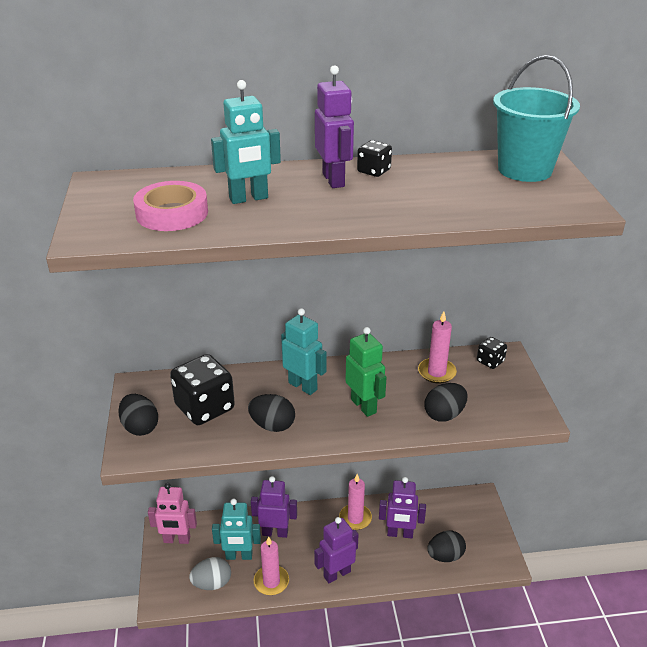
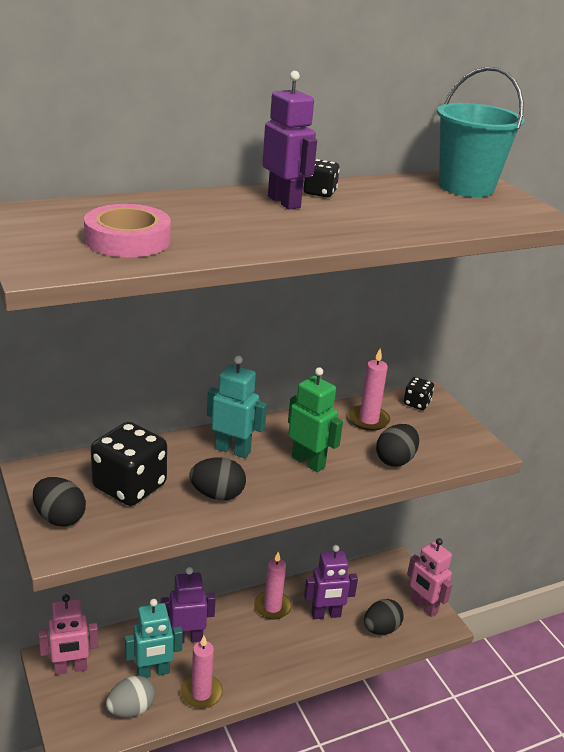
camera: 20 degrees left, 5 degrees down
turquoise robot [211,80,281,204] -> none
purple robot [314,517,359,583] -> none
none -> pink robot [407,538,453,617]

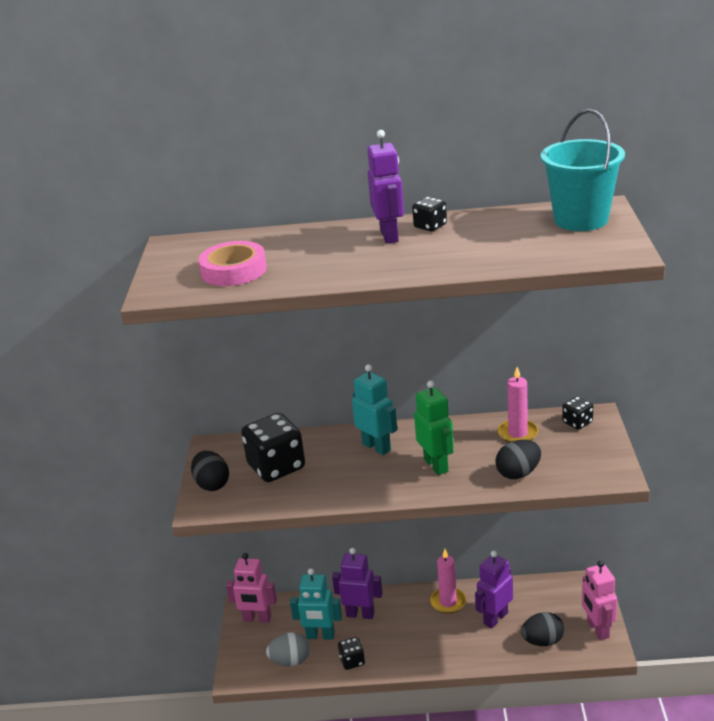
camera: 30 degrees right, 0 degrees up
pink candle [180,636,223,709] -> black dice [338,637,365,670]
black egg [189,457,246,500] -> none
purple robot [304,545,358,619] -> purple robot turned 120 degrees clockwise [475,551,513,629]

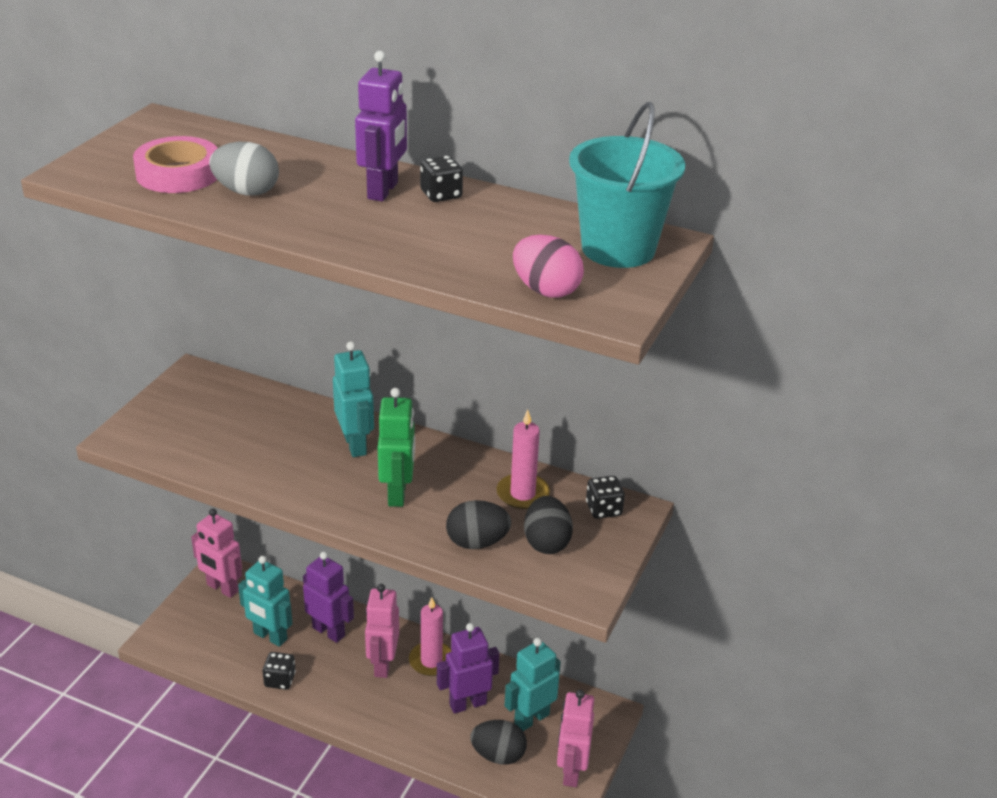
camera: 20 degrees right, 5 degrees up
black egg [191,451,229,491] -> black egg moved to [524,496,573,554]
black dice [241,413,305,482] -> none
grey egg [266,632,310,666] -> grey egg moved to [209,142,279,196]
none -> pink robot [365,584,399,678]
none -> turquoise robot [505,638,561,731]
none -> pink egg [513,235,584,298]

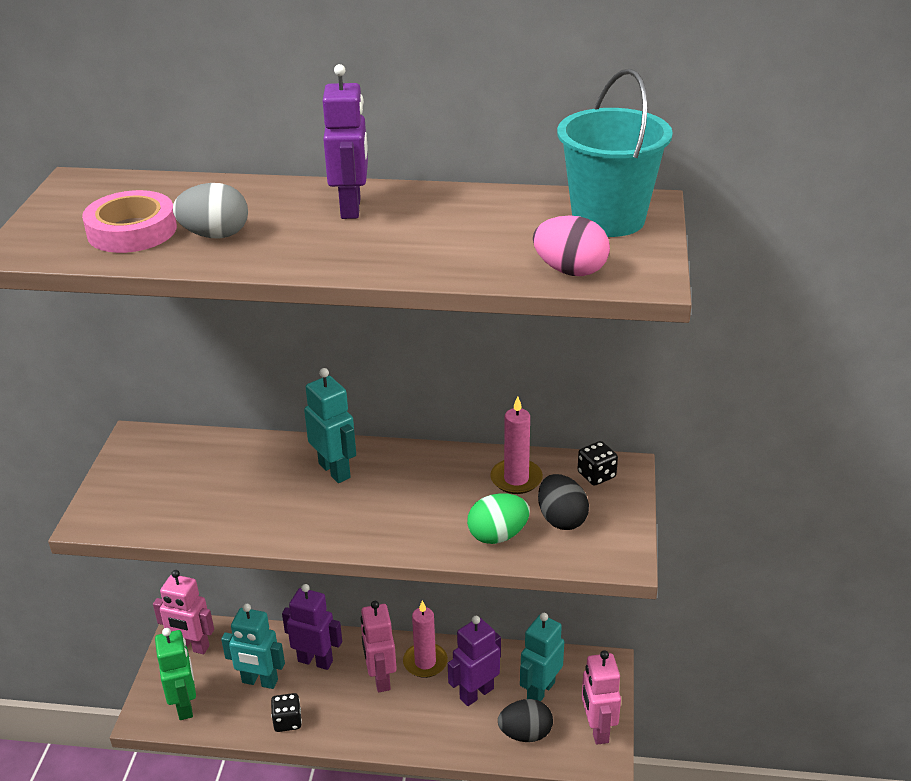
camera: 15 degrees left, 0 degrees up
green robot [378,388,415,507] -> green robot moved to [155,628,196,720]
black dice [420,155,463,202] -> none
black egg [446,500,511,549] -> green egg [467,493,530,544]

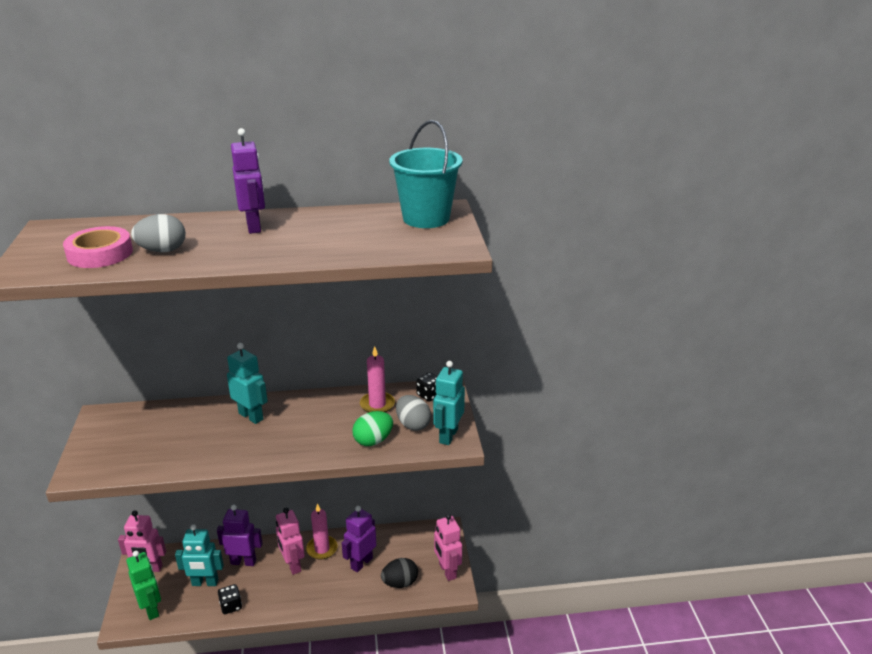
camera: 15 degrees left, 5 degrees down
turquoise robot [520,613,564,702] -> turquoise robot moved to [433,361,465,445]
pink egg [533,215,610,276] -> none
black egg [538,474,589,530] -> grey egg [396,395,431,431]

